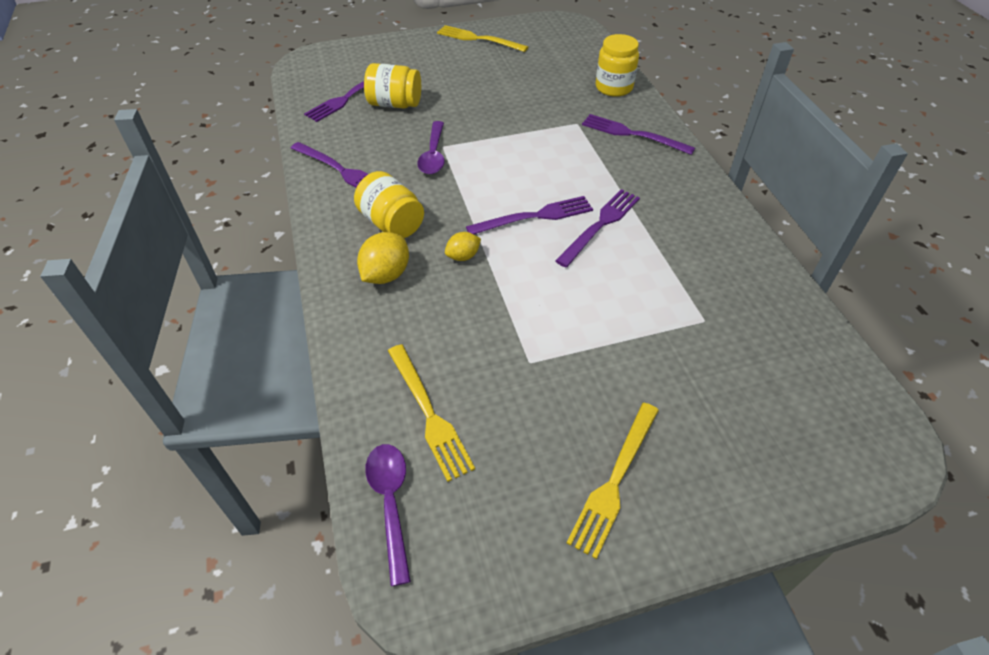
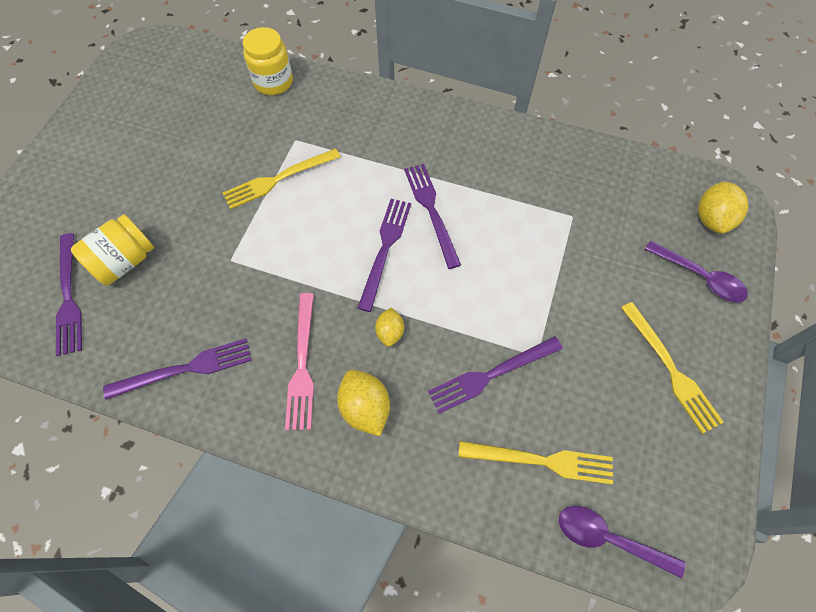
camera: 55 degrees left, 15 degrees up
yellow jar [354,171,424,238] -> pink fork [285,293,314,430]
purple spoon [417,121,445,174] -> purple spoon moved to [645,241,748,302]
yellow fork [437,25,528,52] -> yellow fork moved to [223,148,341,209]
purple fork [582,114,695,155] -> purple fork moved to [428,336,563,414]
none -> yellow lemon [698,181,748,234]

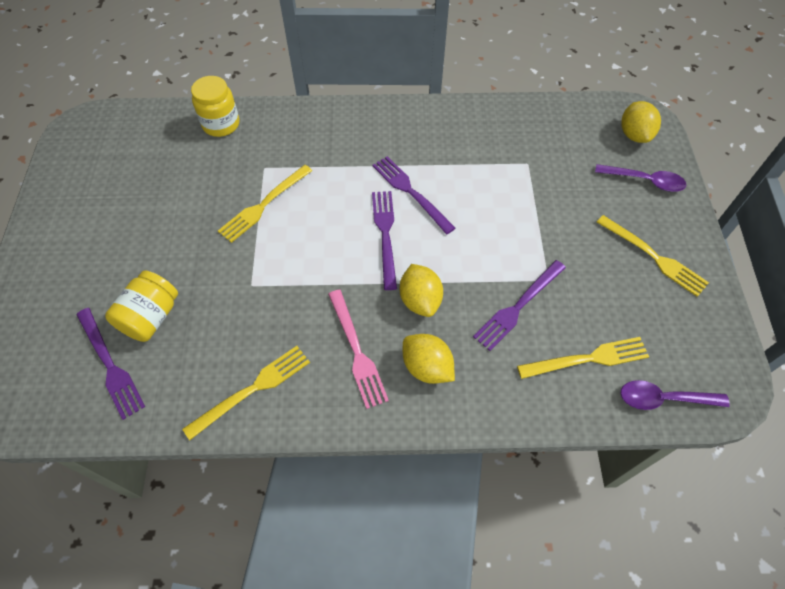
camera: 20 degrees left, 5 degrees down
purple fork [103,339,252,400] -> yellow fork [182,346,310,440]
yellow lemon [375,307,404,347] -> yellow lemon [400,264,443,317], size x1.63

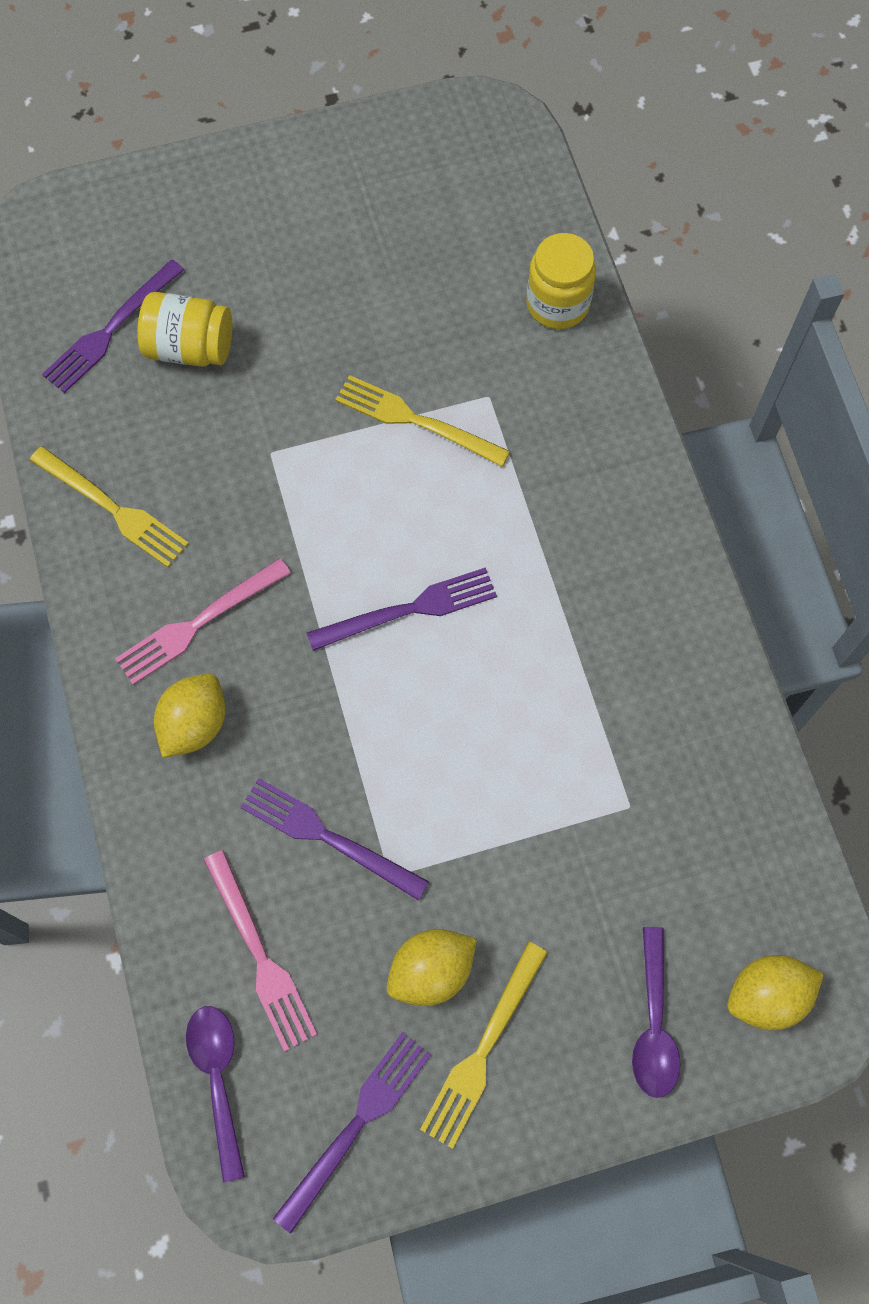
camera: 75 degrees right, 10 degrees up
purple fork [372,156,455,234] -> purple fork moved to [273,1032,431,1234]
yellow lemon [400,264,443,317] -> yellow lemon moved to [387,929,477,1006]
yellow fork [517,337,649,379] -> pink fork [204,850,317,1052]

